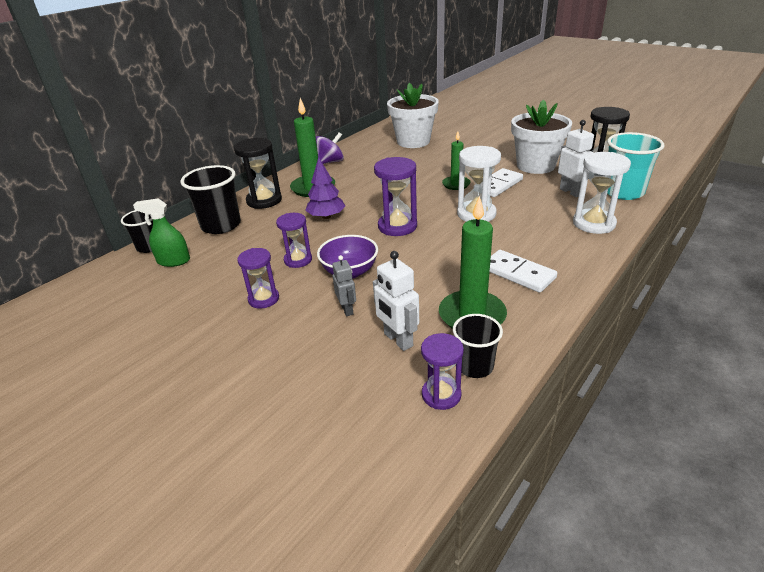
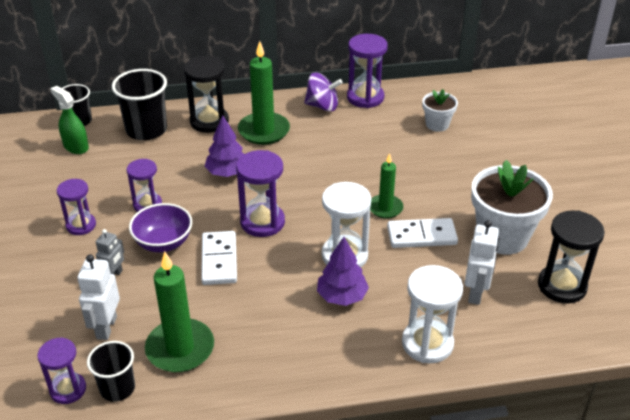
camera: 40 degrees right, 5 degrees up
white flower pot [387,83,439,148] -> white flower pot [422,89,458,132], size x0.53
white domino [490,250,557,293] -> white domino moved to [201,231,237,285]
turquoise cup [607,132,665,200] -> none
none -> purple tree [317,237,369,306]
none -> purple hourglass [347,34,388,108]

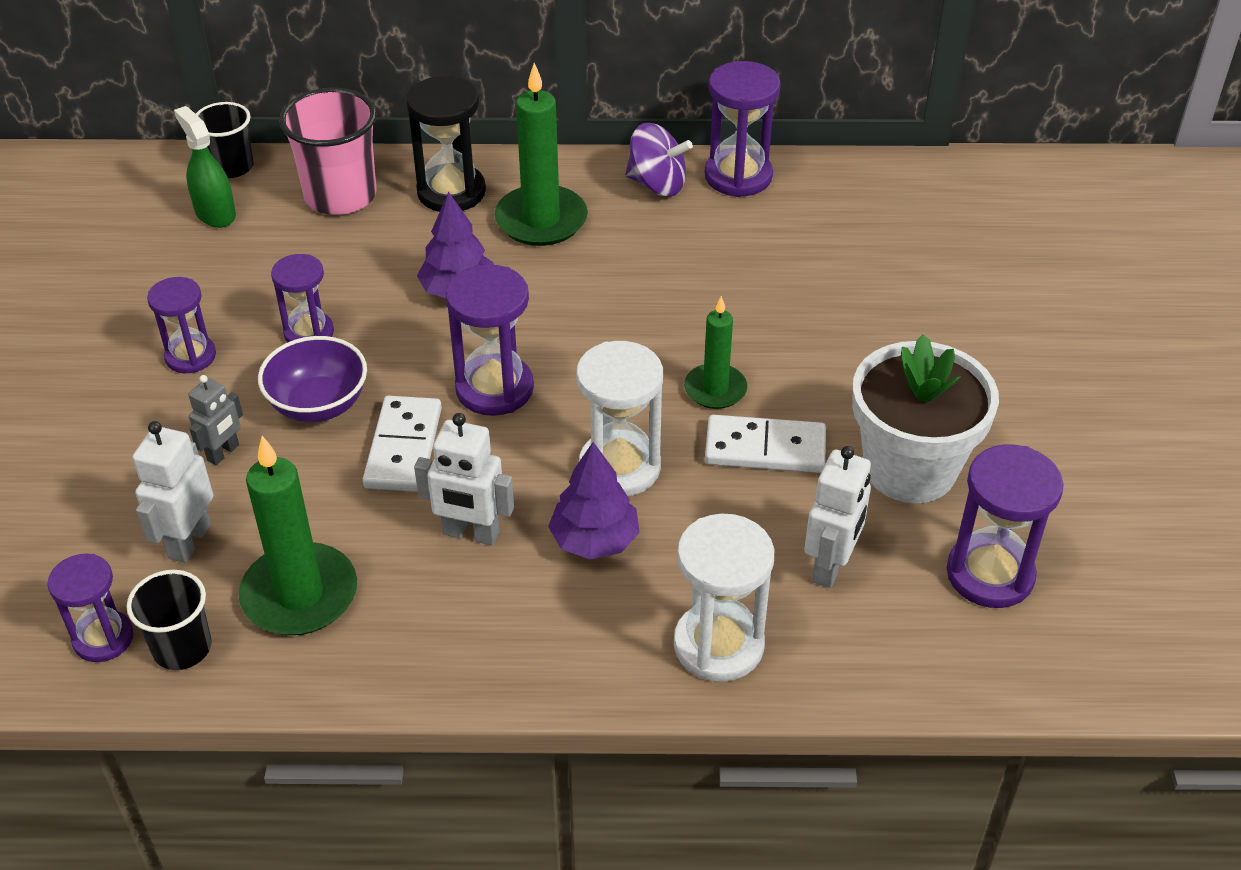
camera: 10 degrees right, 5 degrees up
black cup [112,69,167,140] -> pink cup [279,88,377,215]
white flower pot [422,89,458,132] -> none
black hourglass [538,210,605,303] -> purple hourglass [947,445,1064,608]
none -> white robot [414,413,514,545]

